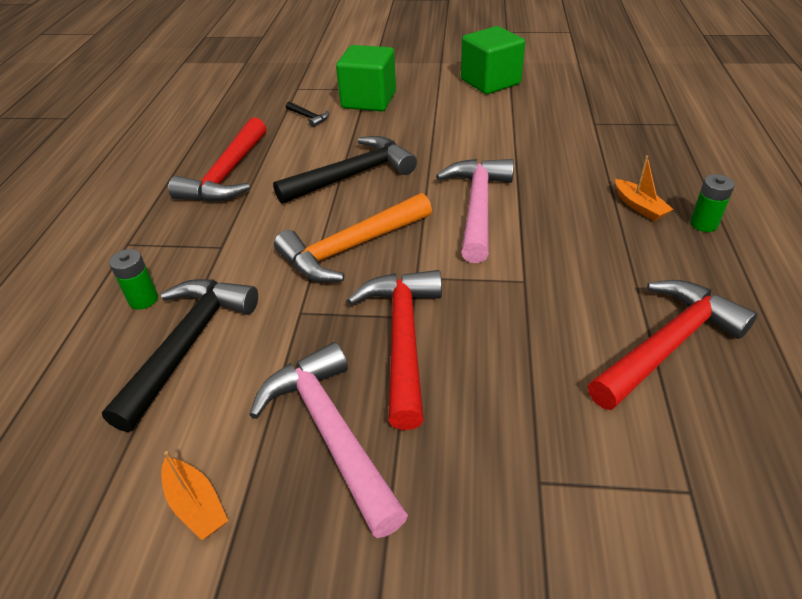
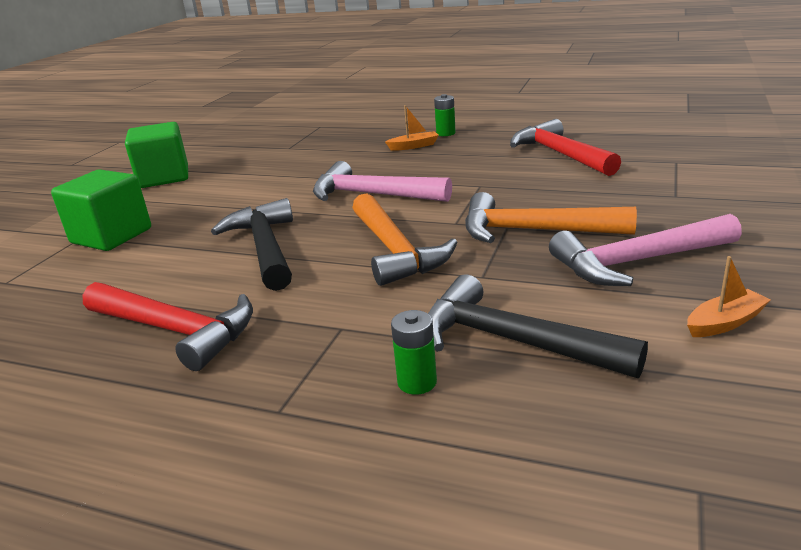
camera: 75 degrees left, 15 degrees down
black hammer [286,102,329,127] -> none
red hammer [347,270,442,430] -> orange hammer [465,192,637,243]

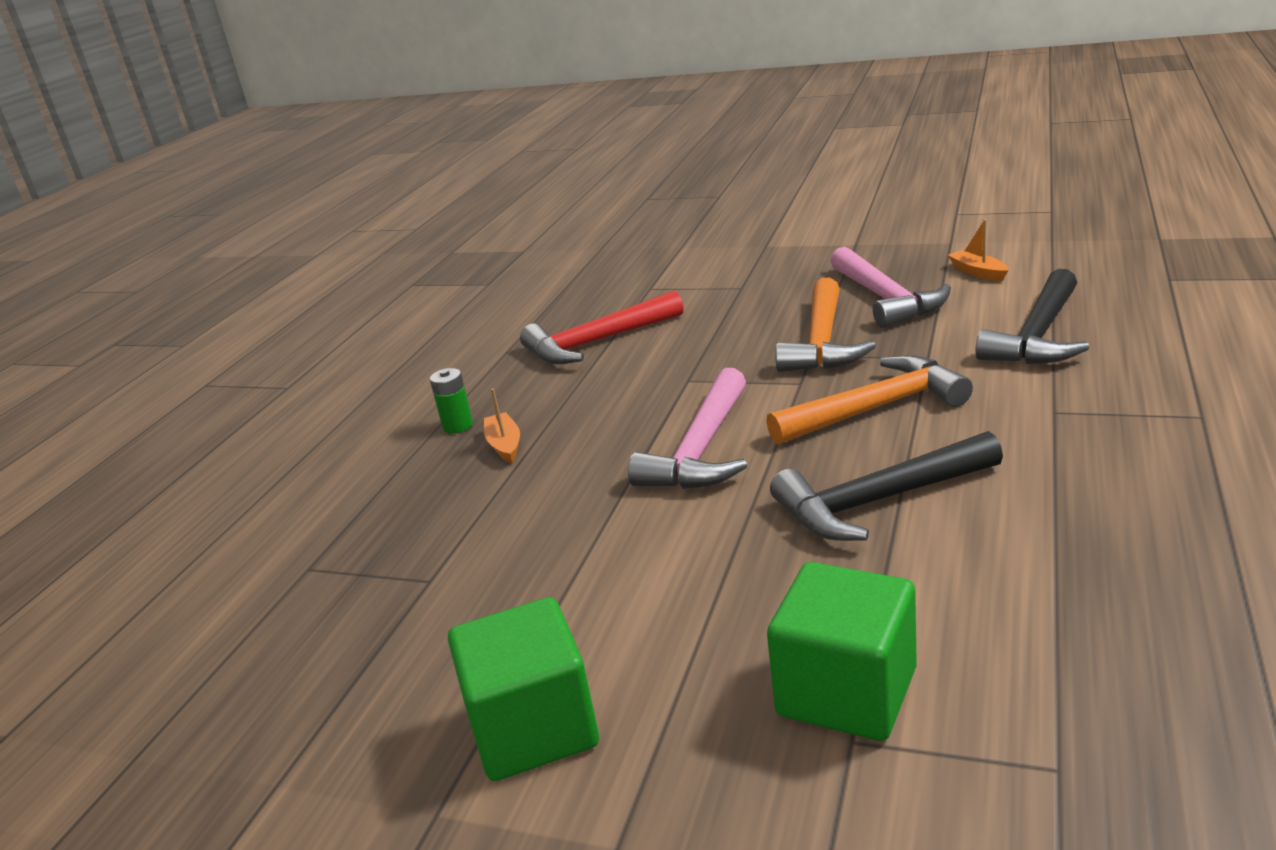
camera: 90 degrees left, 0 degrees up
red hammer [83,282,253,371] -> none
green battery [391,310,437,394] -> none

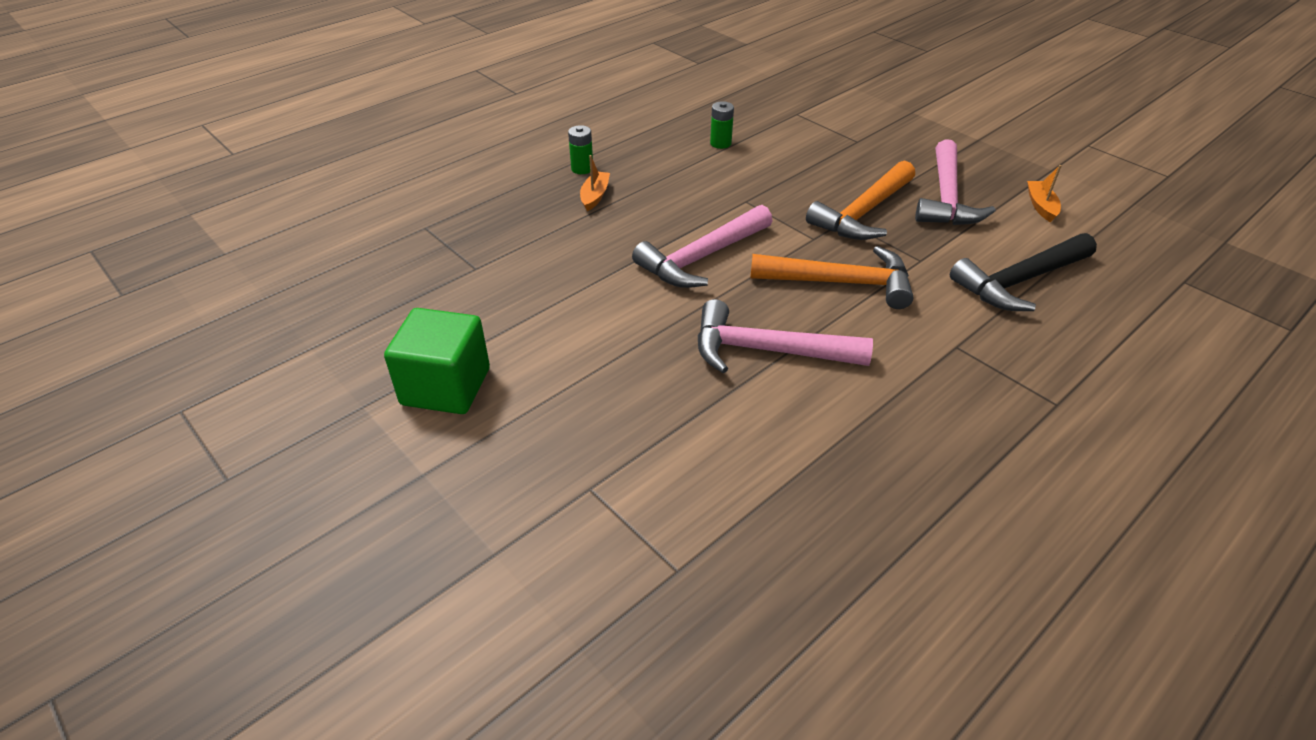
camera: 25 degrees right, 15 degrees up
red hammer [520,291,684,364] -> green battery [710,101,734,149]
green cube [767,562,917,741] -> none
black hammer [770,431,1003,541] -> pink hammer [698,299,873,373]

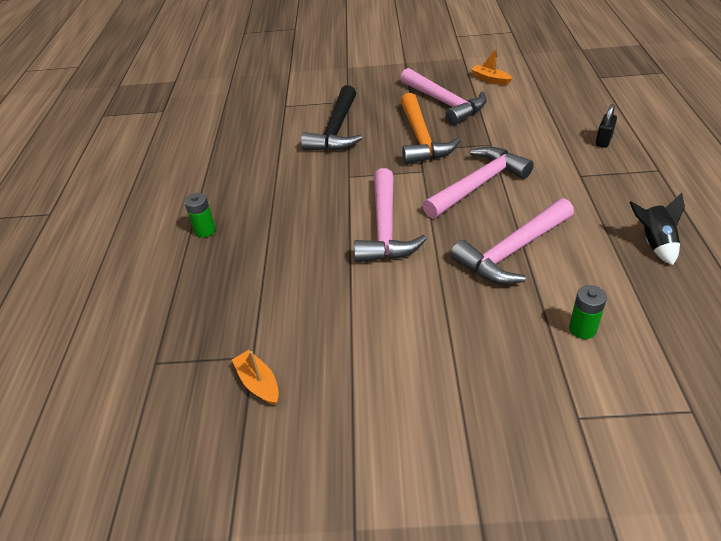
camera: 45 degrees left, 0 degrees up
green cube [384,308,490,414] -> none
orange boat [580,155,610,211] -> orange boat moved to [232,350,279,405]
green battery [710,101,734,149] -> green battery moved to [569,285,607,339]
orange hammer [750,246,913,309] -> pink hammer [423,147,534,219]
black hammer [950,233,1097,311] -> black hammer moved to [301,85,362,151]
none -> black padlock [596,104,617,148]
none -> black rocket [629,193,685,265]

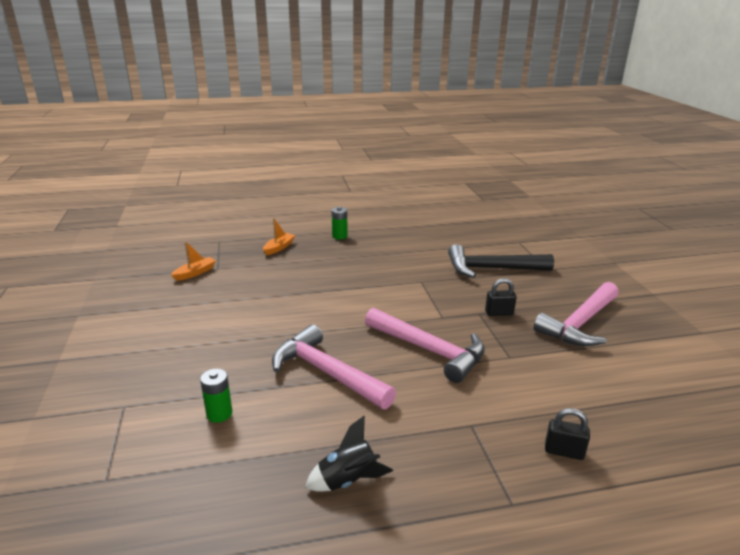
camera: 75 degrees right, 15 degrees down
pink hammer [354,168,427,262] -> none
orange hammer [400,93,461,164] -> black padlock [485,278,516,316]
orange boat [471,47,512,85] -> orange boat moved to [263,218,295,255]

